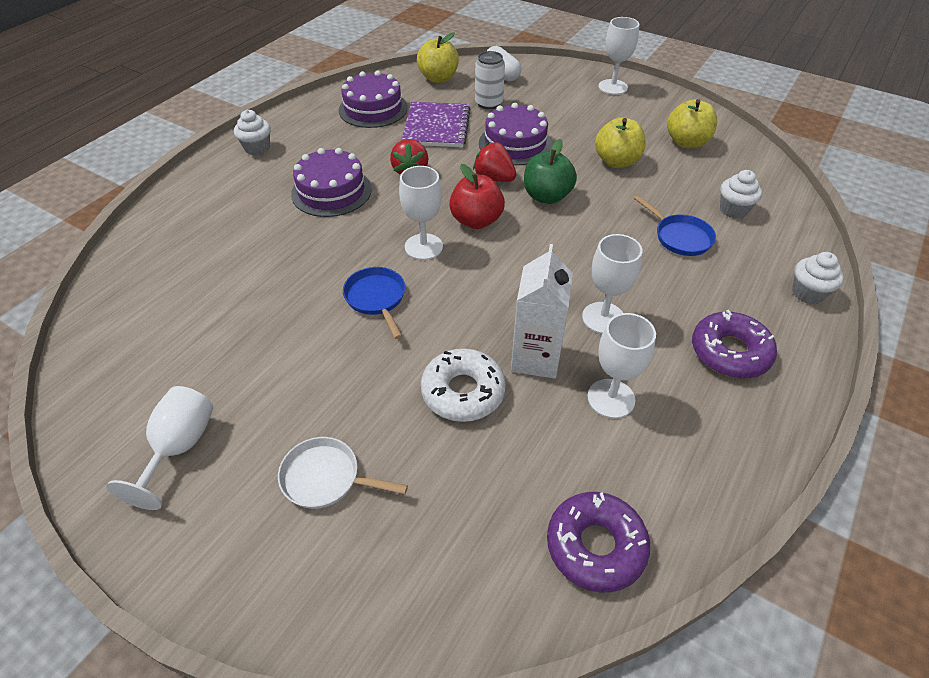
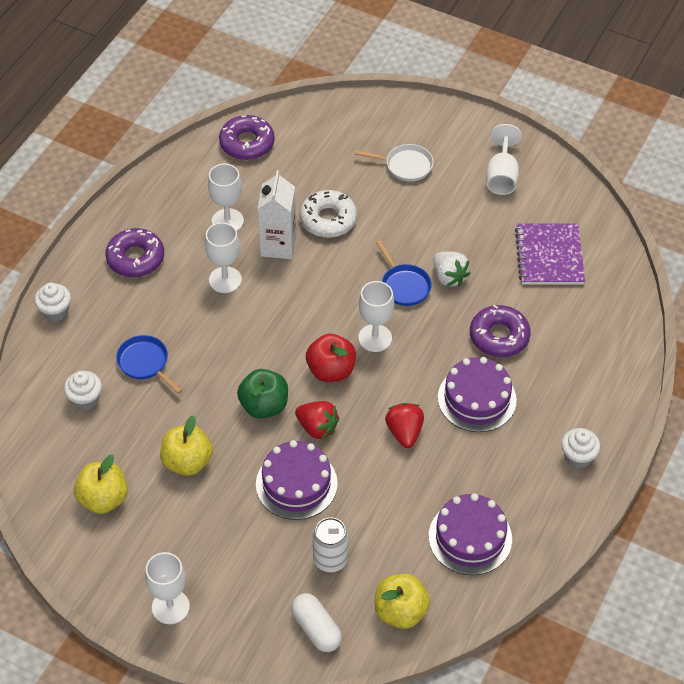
camera: 175 degrees right, 5 degrees up
purple notebook [401,102,471,147] -> purple notebook moved to [515,224,585,284]
none -> white strawberry [434,251,471,287]
none -> purple donut [470,305,531,357]

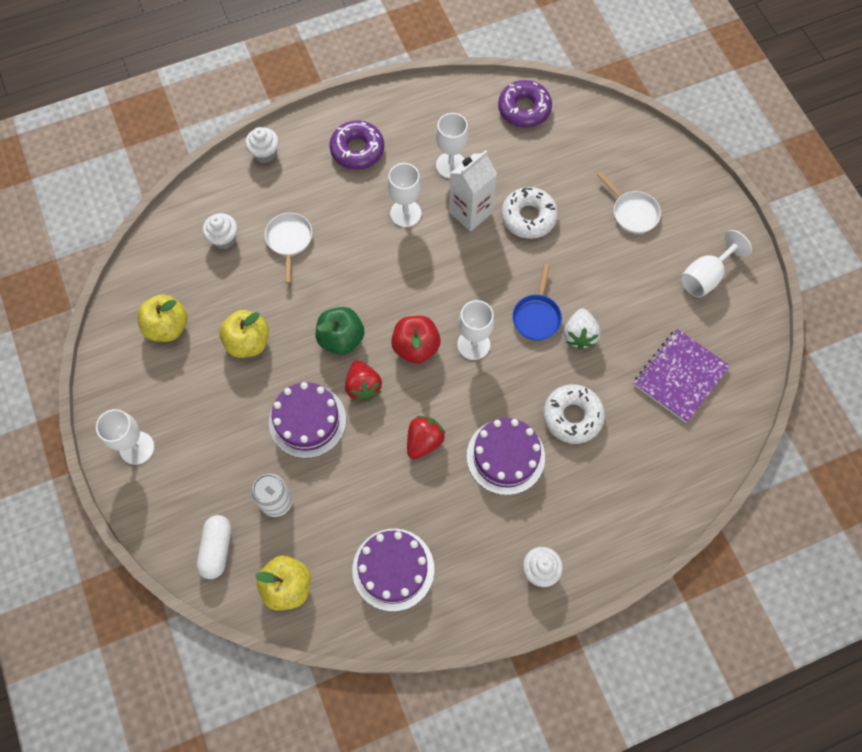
camera: 40 degrees right, 15 degrees up
blue pan [116,335,183,394] -> white pan [265,213,312,284]
purple donut [470,305,531,357] -> white donut [543,384,605,444]

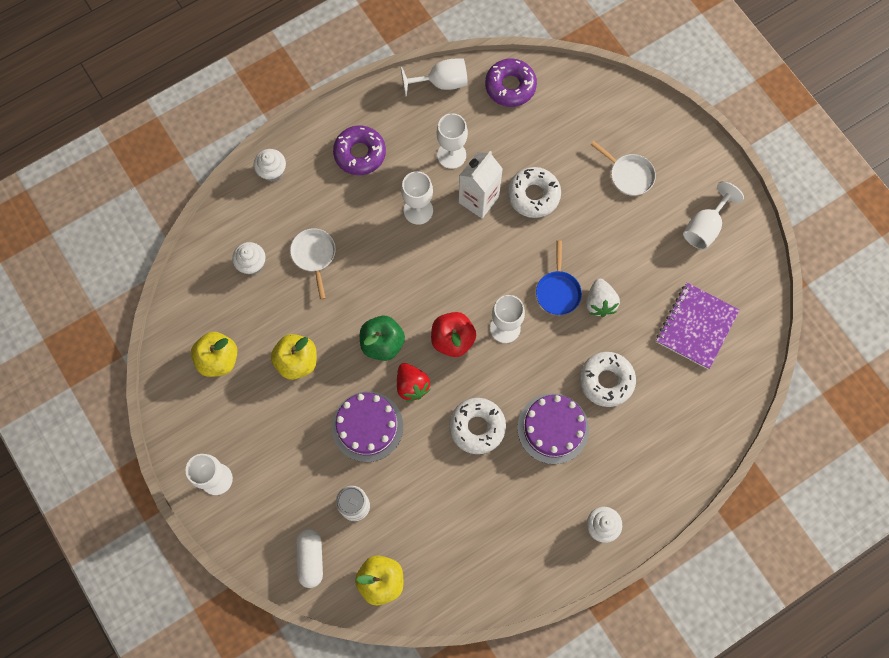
camera: 10 degrees left, 5 degrees up
purple cake [352,529,434,611] -> none
red strawberry [407,416,445,460] -> white donut [449,398,506,454]
none -> white goblet [401,58,468,97]

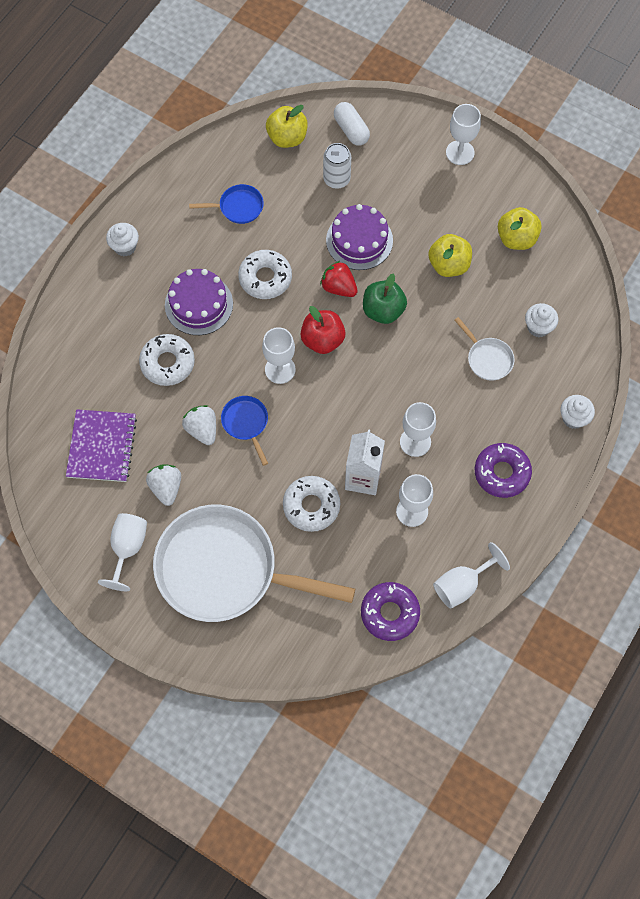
camera: 155 degrees right, 5 degrees down
white pan [590,141,656,196] -> white pan [153,505,355,622], size x2.45
none -> white strawberry [146,464,181,506]
none -> blue pan [189,184,264,224]

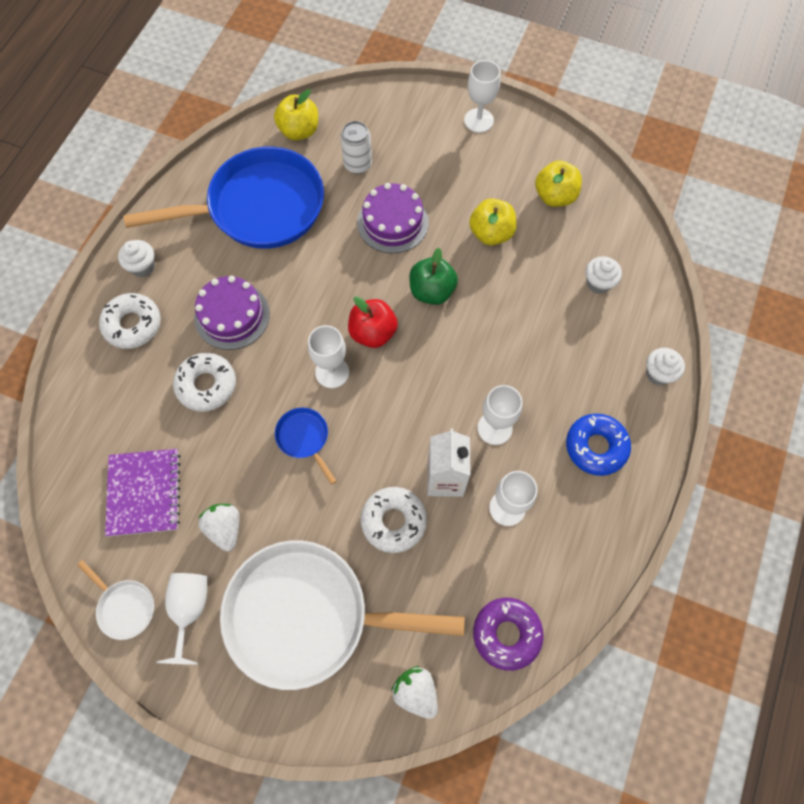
camera: 10 degrees left, 0 degrees up
white strawberry [182,405,216,445] -> white strawberry moved to [391,666,438,719]
blue pan [189,184,264,224] -> blue pan [123,147,324,249], size x2.45
white donut [238,250,292,299] -> white donut moved to [99,293,161,349]
red strawberry [320,261,358,297] -> none
white capsule [334,102,370,146] -> none
white goblet [433,542,510,609] -> none
white pan [454,317,515,381] -> white pan moved to [77,560,154,640]
purple donut [475,443,532,498] -> blue donut [566,414,631,476]

